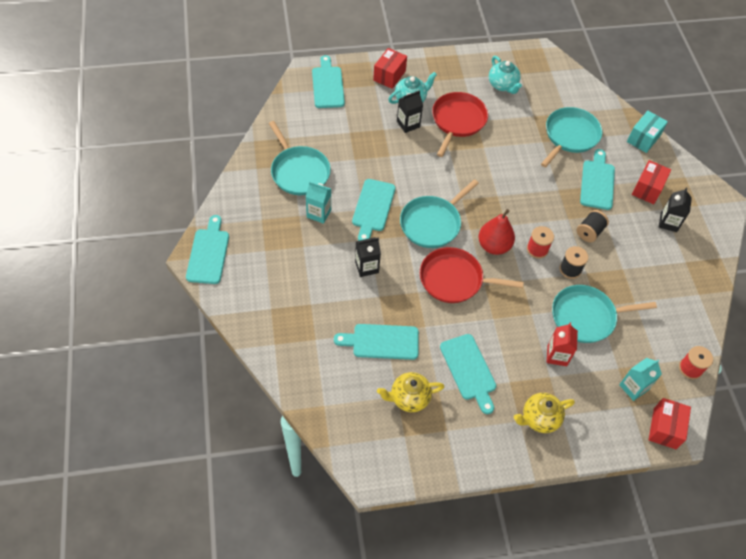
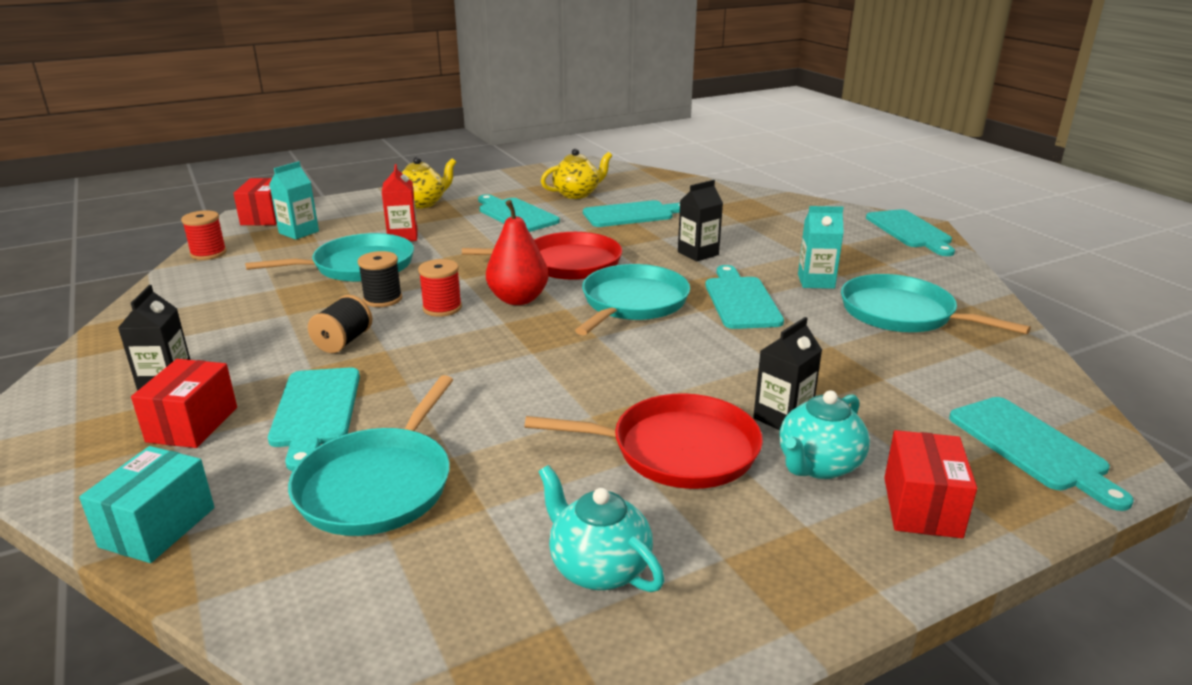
camera: 165 degrees right, 30 degrees down
red pan [432,92,488,157] -> red pan turned 90 degrees counterclockwise [524,393,763,489]

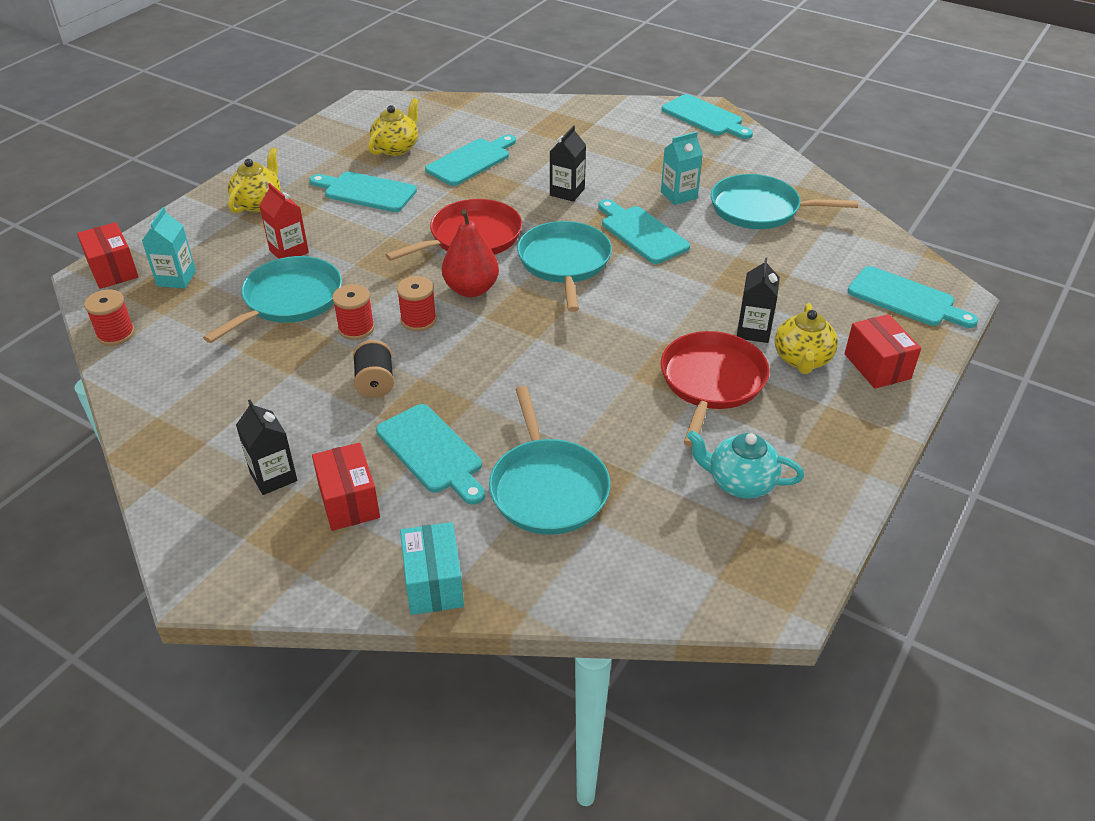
camera: 30 degrees left, 15 degrees up
black spool [358,251,402,307] -> red spool [332,284,375,340]
red pan [524,393,763,489] -> red pan turned 45 degrees counterclockwise [661,331,770,447]
turquoise teapot [779,390,870,479] -> yellow teapot [775,303,838,374]

